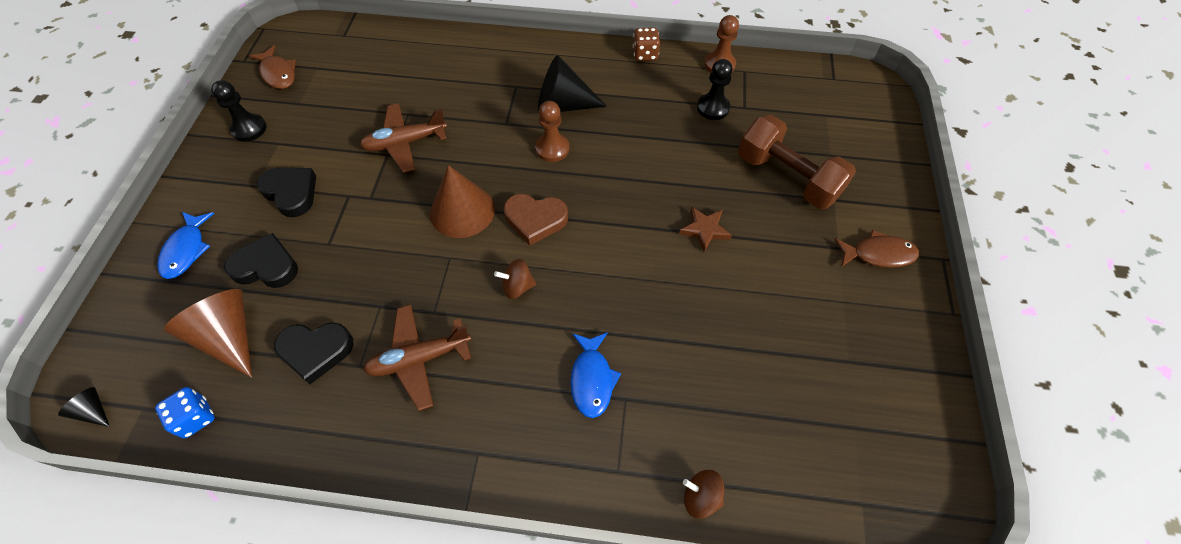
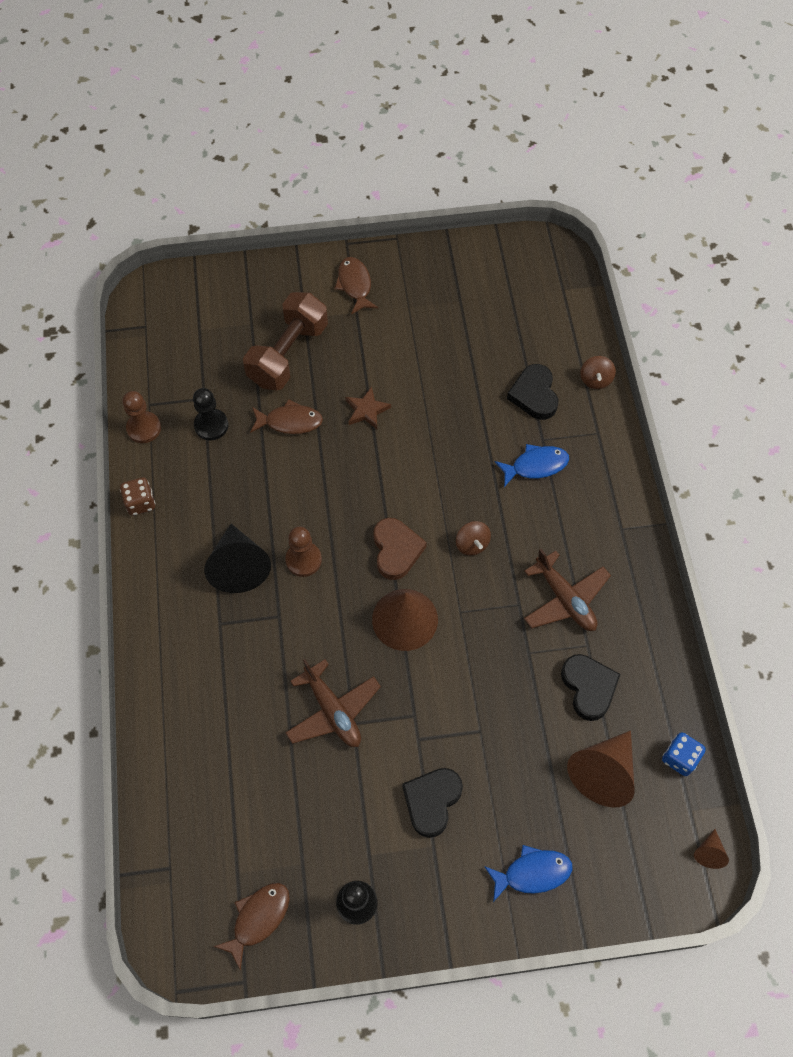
camera: 105 degrees left, 5 degrees up
black cone [58,387,110,427] -> brown cone [694,829,729,869]
black heart [224,233,298,288] -> black heart moved to [507,364,558,420]
none -> brown fish [250,399,323,434]

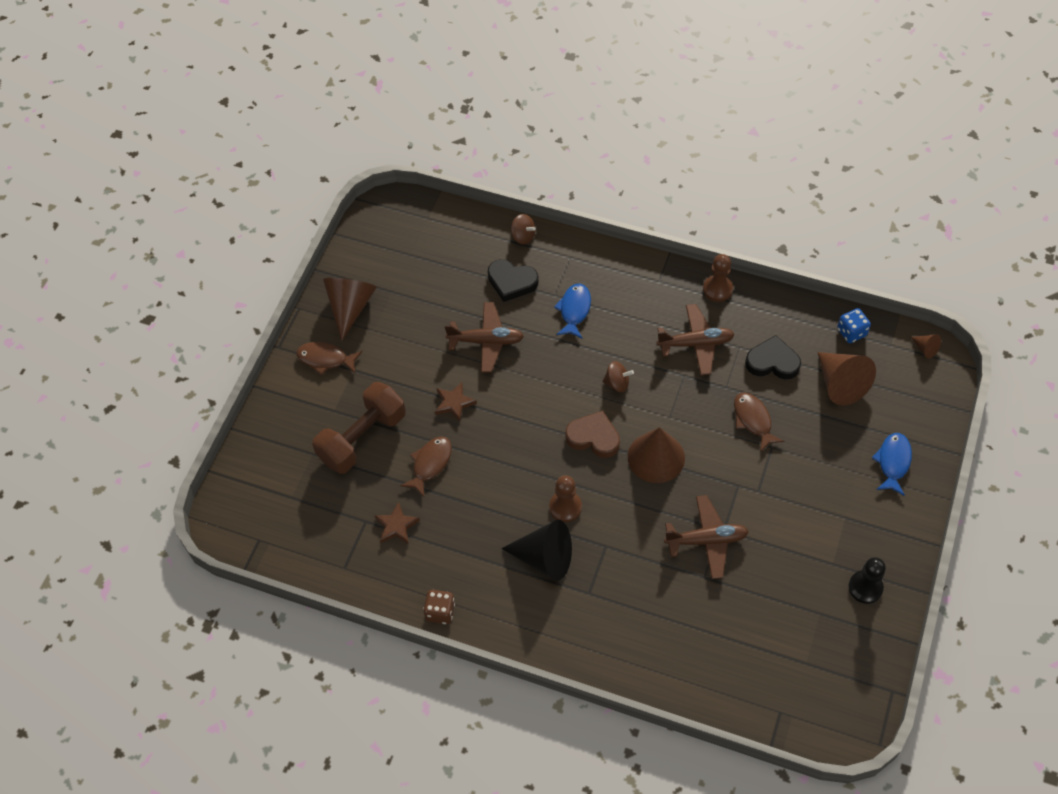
camera: 60 degrees left, 5 degrees down
brown pawn [122,391,161,443] -> brown pawn moved to [703,254,733,302]
black pawn [193,388,228,440] -> brown star [375,502,420,544]
brown fish [213,883,290,971] -> brown fish moved to [734,392,785,452]
brown dumbbell [243,292,328,390] -> brown dumbbell turned 75 degrees clockwise [312,382,406,474]
black heart [402,768,463,838] -> none
none -> brown cone [323,278,377,341]
none -> brown plane [444,302,524,373]

